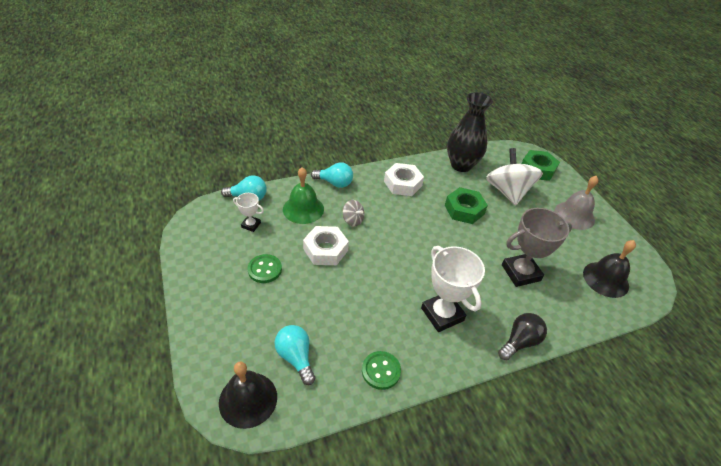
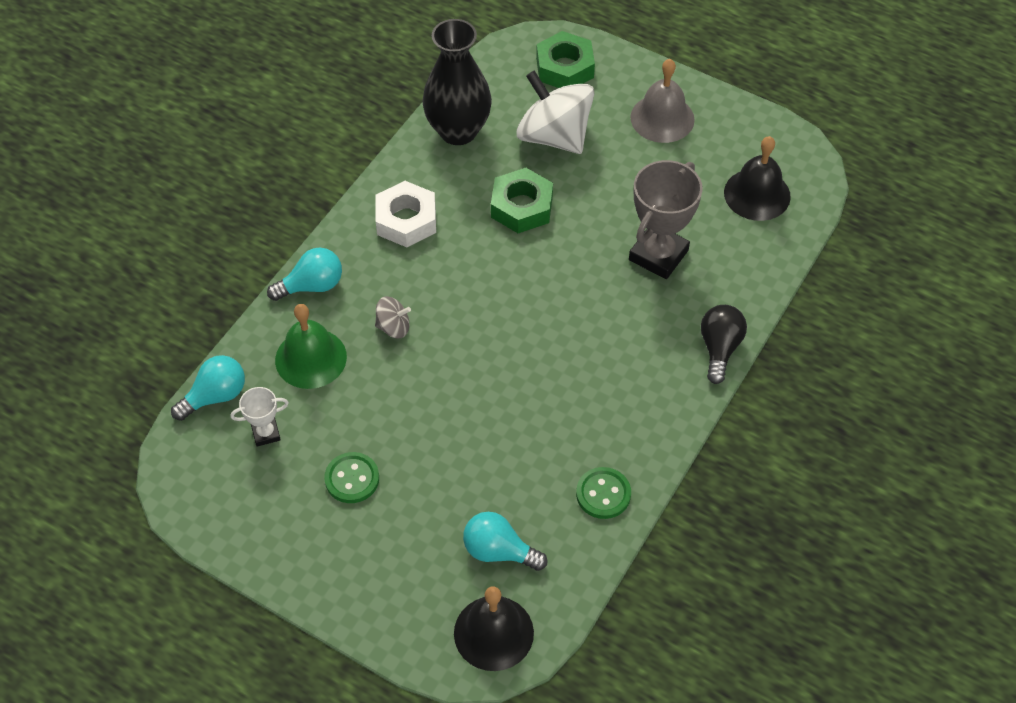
camera: 35 degrees left, 10 degrees up
white nut [303,226,349,265] -> none
white trophy [421,246,485,332] -> none

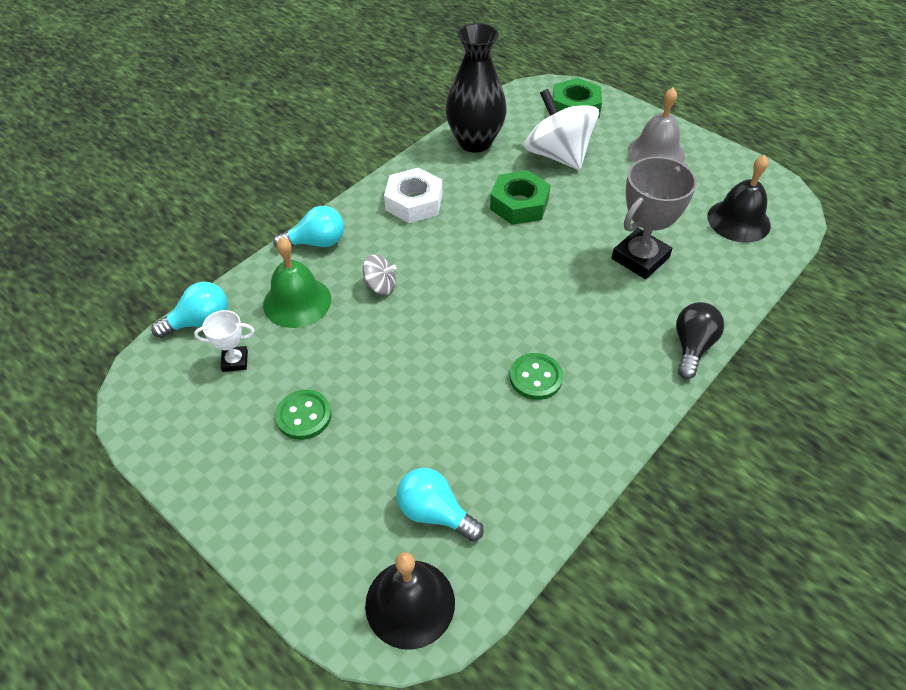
camera: 10 degrees right, 5 degrees down
green button [576,467,631,519] -> green button moved to [510,353,563,400]

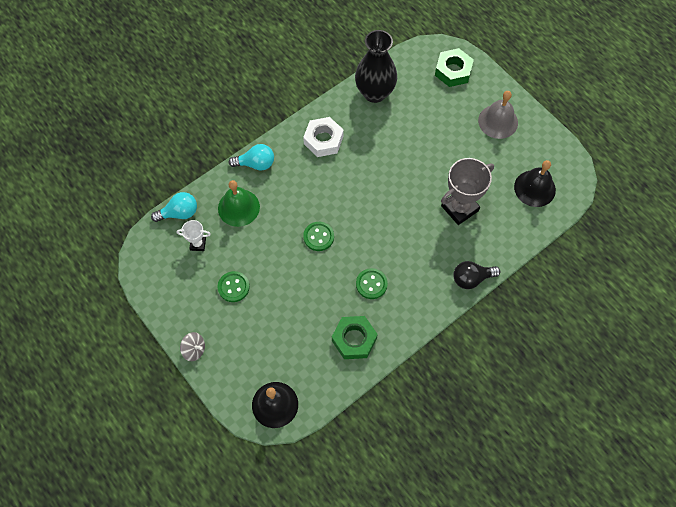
camera: 10 degrees right, 15 degrees up
grey spinning top [363,254,396,295] -> grey spinning top moved to [180,332,205,361]
turquoise light bulb [397,468,484,541] -> none
green nut [490,170,551,225] -> green nut moved to [332,316,378,359]
white spinning top [524,89,599,170] -> none
black light bulb [676,302,724,379] -> black light bulb turned 135 degrees counterclockwise [453,261,500,289]
none -> green button [303,222,334,251]

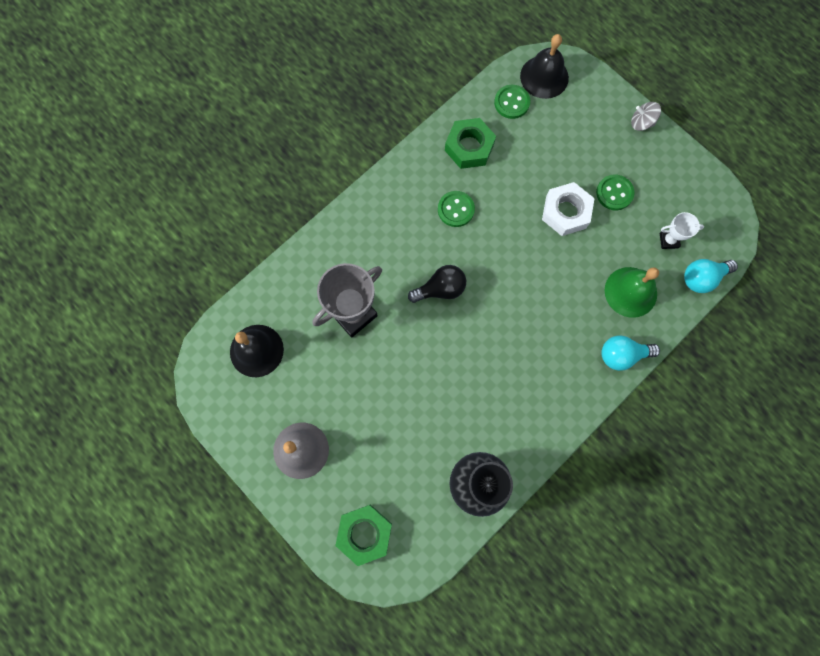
camera: 175 degrees right, 10 degrees up
white nut [303,117,344,157] -> white nut moved to [542,182,595,236]
green button [303,222,334,251] -> green button moved to [494,85,530,119]
black light bulb [453,261,500,289] -> black light bulb moved to [408,265,466,303]

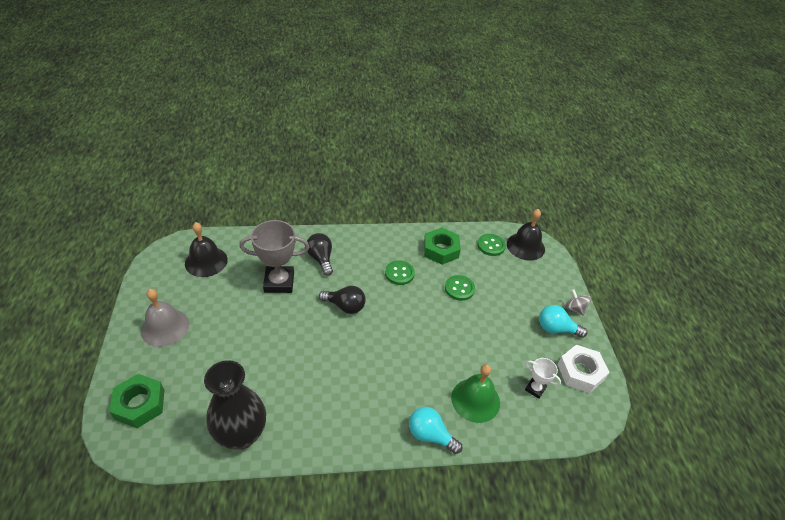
camera: 35 degrees right, 30 degrees down
white nut [542,182,595,236] -> white nut moved to [558,345,610,393]
green button [596,175,635,210] -> green button moved to [445,275,475,301]
turquoise light bulb [684,259,738,293] -> turquoise light bulb moved to [539,305,588,338]
none -> black light bulb [307,233,333,276]

